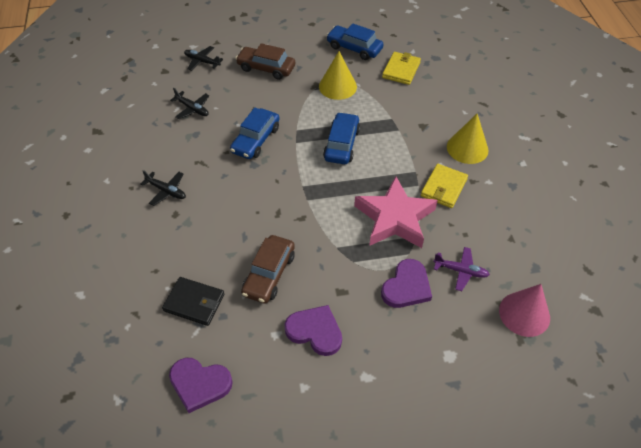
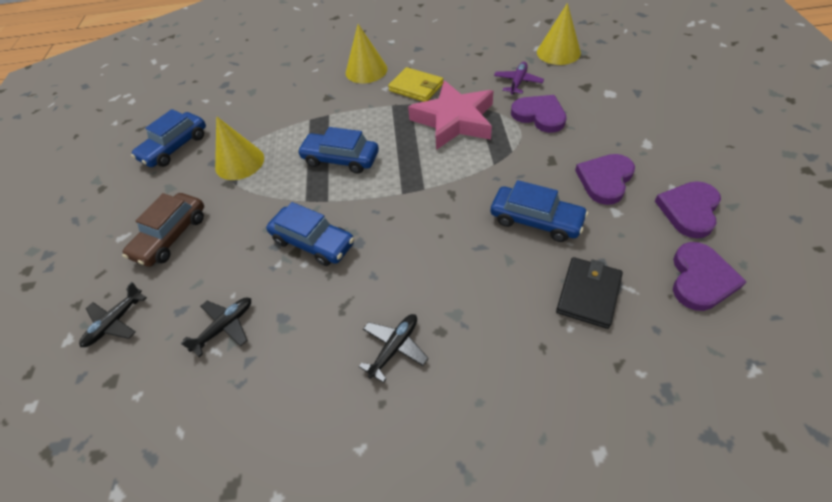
camera: 80 degrees left, 0 degrees up
brown car [241,235,295,304] -> blue car [490,180,588,242]
yellow wallet [382,52,421,85] -> none
pink cone [499,284,550,337] -> yellow cone [537,3,581,65]
none -> purple heart [655,181,721,238]

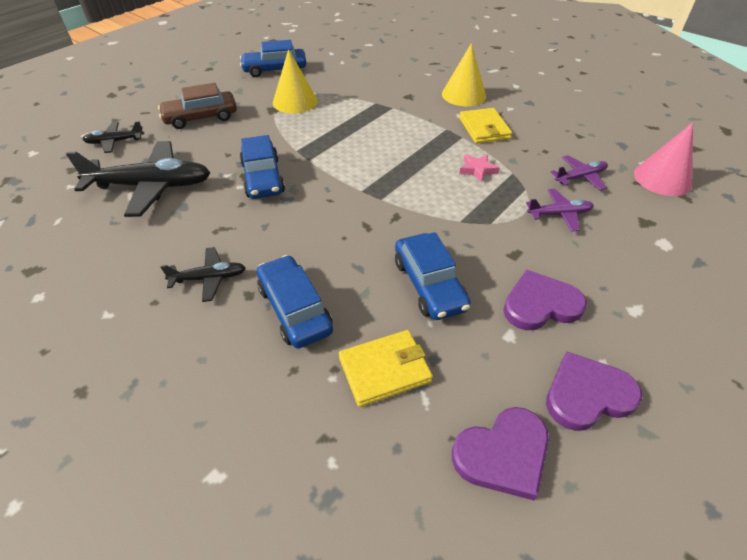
camera: 40 degrees right, 5 degrees down
black plane [181,298,251,357] -> black plane [66,141,210,217], size x1.98
blue car [297,127,379,174] -> blue car moved to [257,255,333,348]
pink star [408,80,493,150] -> pink star [459,154,500,182], size x0.40
purple heart [511,95,567,133] -> purple plane [526,189,594,232]
yellow cone [537,3,581,65] -> pink cone [634,123,693,196]
black wallet [556,257,623,329] -> yellow wallet [339,330,433,407]

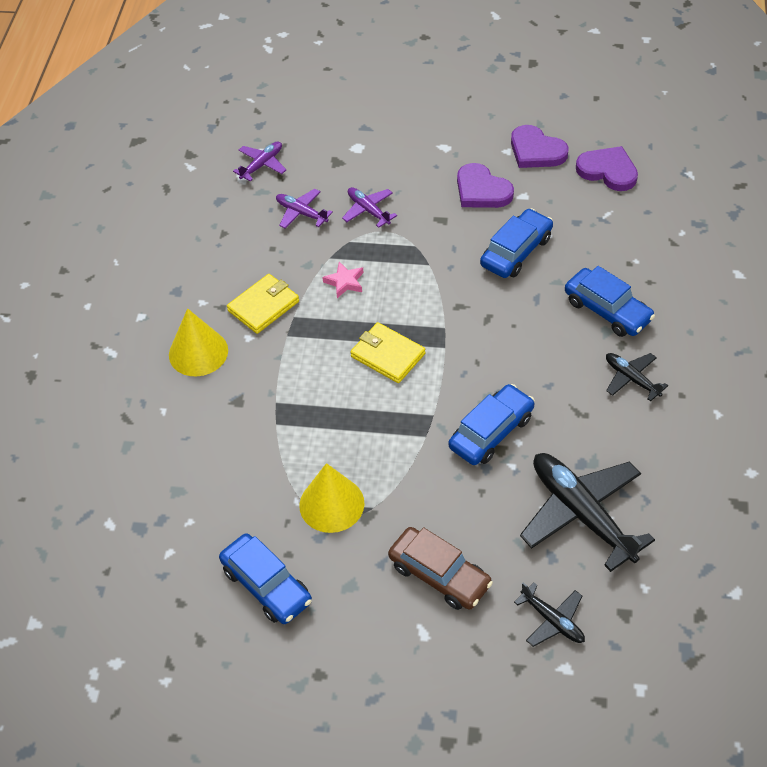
camera: 120 degrees left, 5 degrees up
blue car [257,255,333,348] -> blue car turned 75 degrees counterclockwise [565,266,655,337]
yellow wallet [339,330,433,407] -> yellow wallet moved to [350,322,426,383]
pink cone [634,123,693,196] -> purple plane [233,142,286,182]

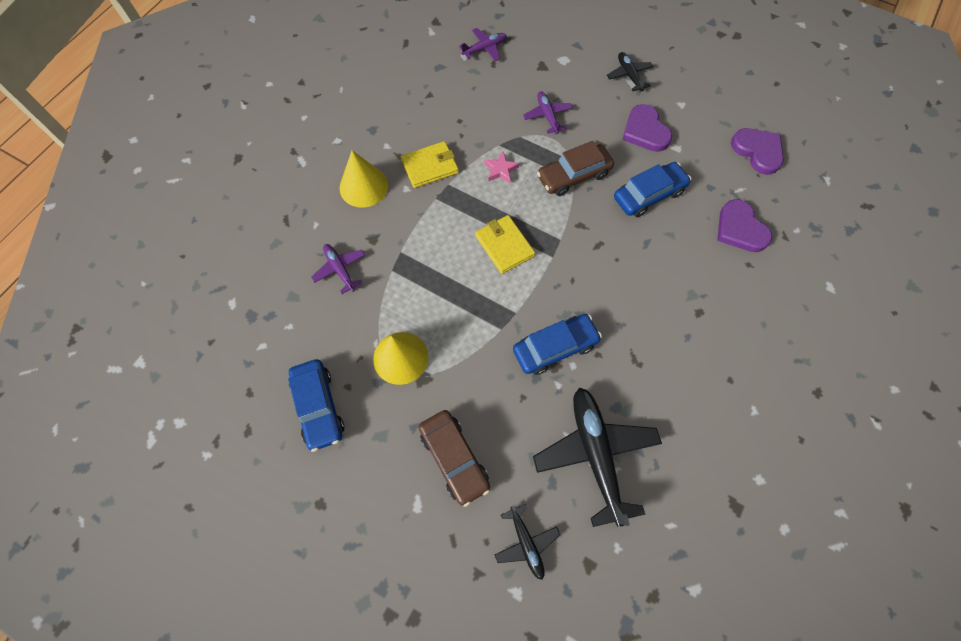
camera: 20 degrees right, 15 degrees up
purple plane [276,189,333,229] -> purple plane moved to [311,244,365,294]
purple heart [511,125,569,168] -> purple heart moved to [717,199,772,252]
blue car [565,266,655,337] -> none
black plane [606,353,668,402] -> black plane moved to [607,52,654,91]
none -> brown car [537,141,614,196]

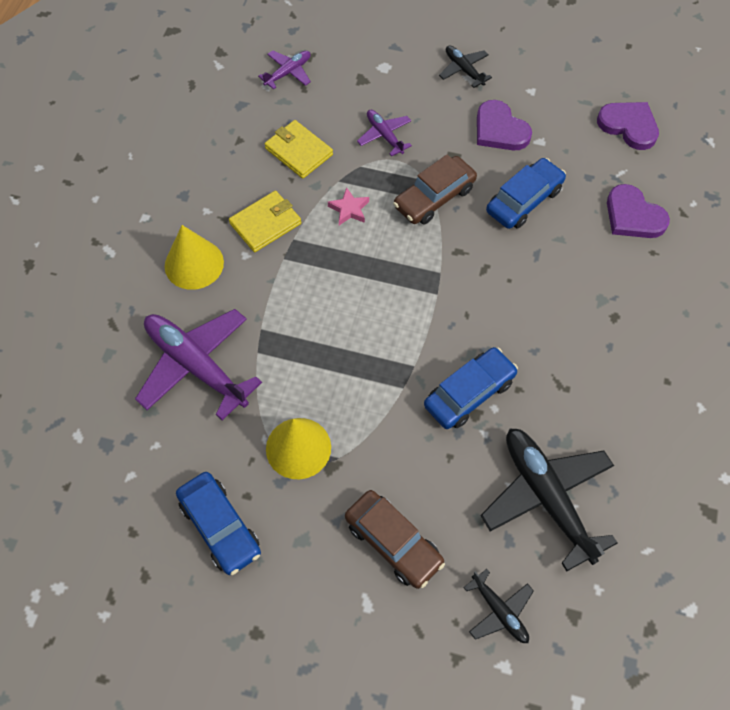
camera: 15 degrees left, 5 degrees down
purple plane [311,244,365,294] -> purple plane [135,309,262,420], size x1.98
yellow wallet [475,215,535,274] -> yellow wallet moved to [265,120,333,179]

